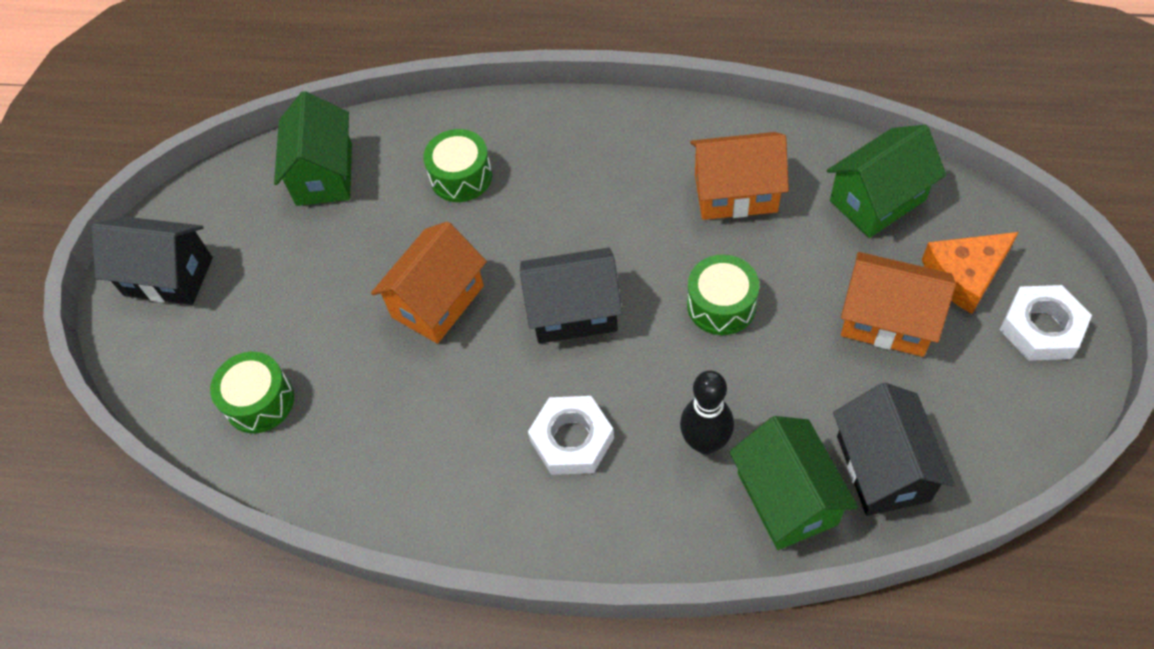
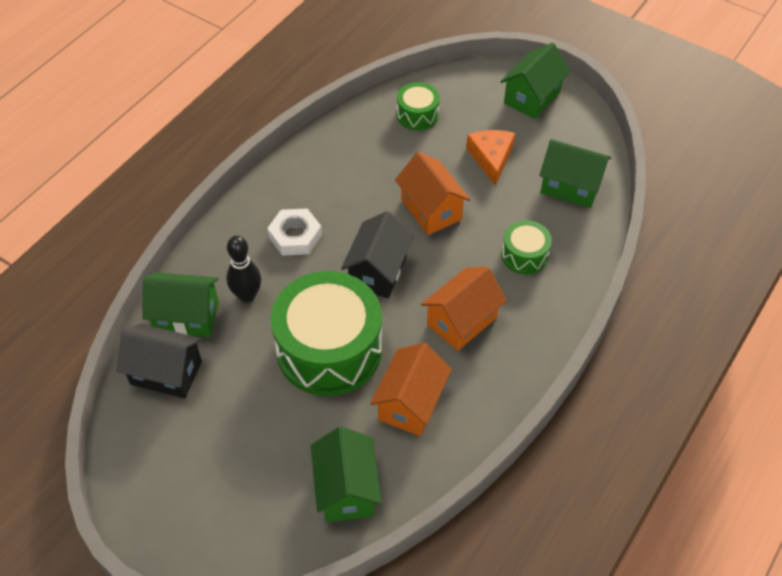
camera: 110 degrees right, 5 degrees down
black house [92,217,213,305] -> green house [500,43,570,119]
green drum [687,255,760,335] -> green drum [271,271,382,396], size x2.11
orange house [841,252,956,357] -> orange house moved to [421,266,507,351]
orange cheese [922,232,1019,314] -> orange cheese moved to [466,130,515,186]
white nut [1000,285,1092,361] -> none

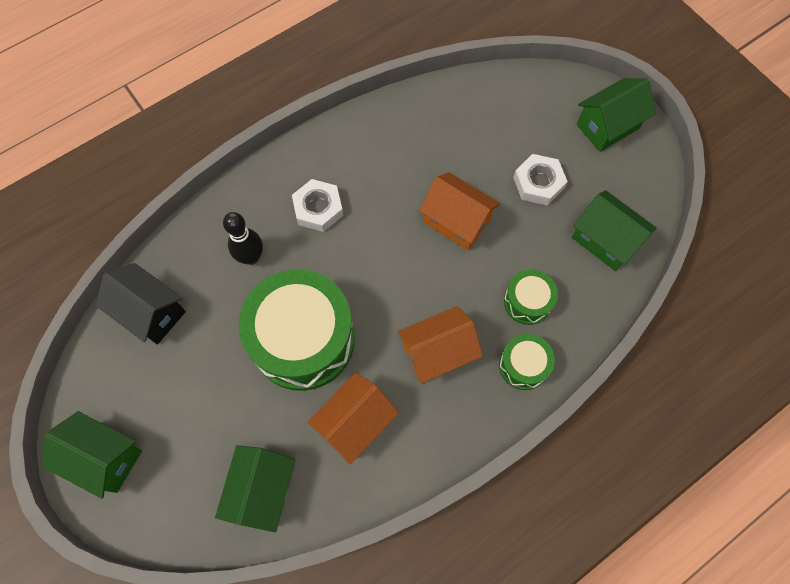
camera: 20 degrees right, 15 degrees up
green house [142,273,219,337] -> green house moved to [42,411,142,499]
black house [341,211,414,298] -> none
orange house [395,152,471,235] -> orange house turned 45 degrees counterclockwise [419,172,500,250]
green drum [397,82,440,130] -> green drum moved to [499,334,555,390]
orange cheese [466,130,515,186] -> white nut [513,154,568,205]

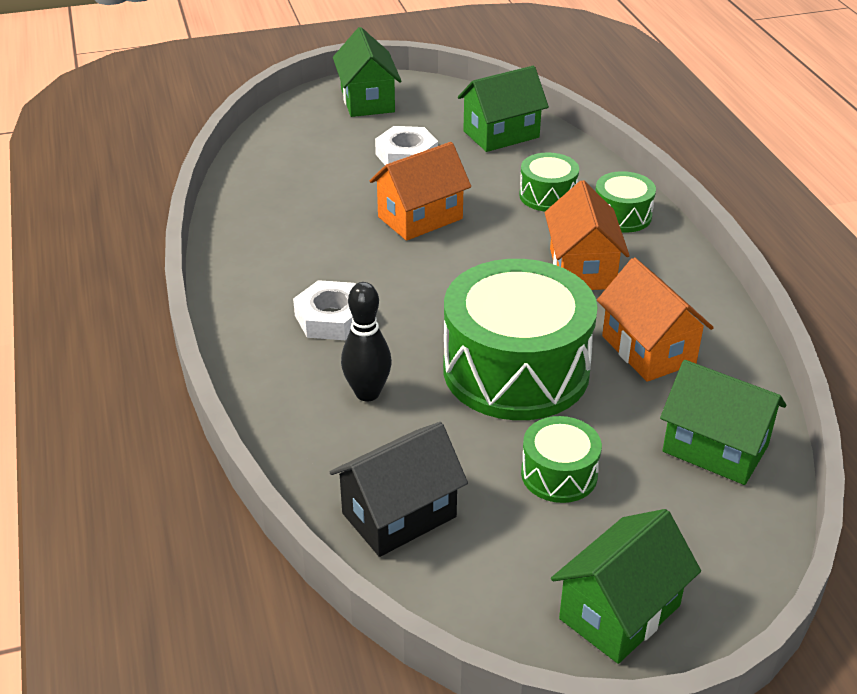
camera: 70 degrees left, 30 degrees down
none -> green drum [521,416,602,503]

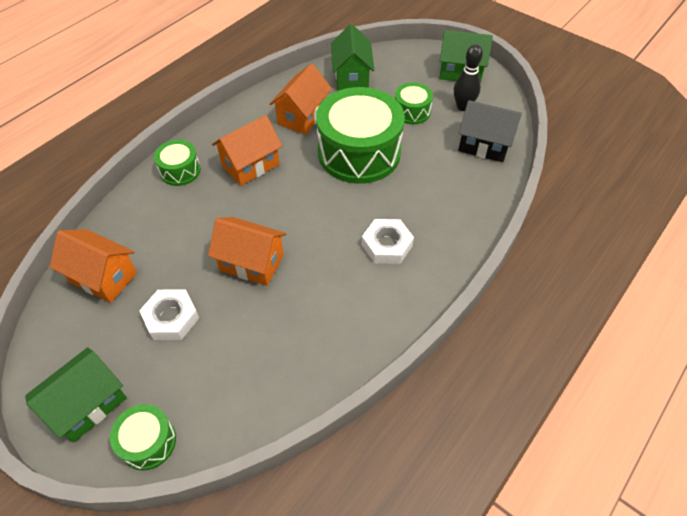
camera: 125 degrees left, 15 degrees up
black bowling pin [341,282,392,401] -> black bowling pin moved to [454,44,483,111]
green house [458,66,549,152] -> orange house [50,229,137,303]
green drum [519,152,579,211] -> green drum moved to [110,404,176,470]

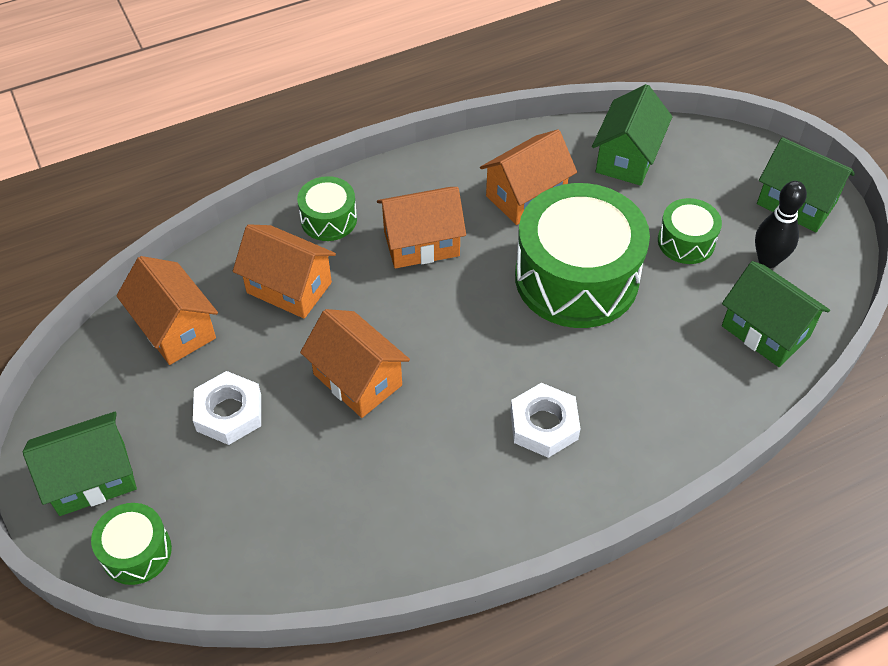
camera: 25 degrees right, 0 degrees up
black house [458,100,522,162] -> green house [722,261,830,367]
none -> orange house [233,224,336,319]

